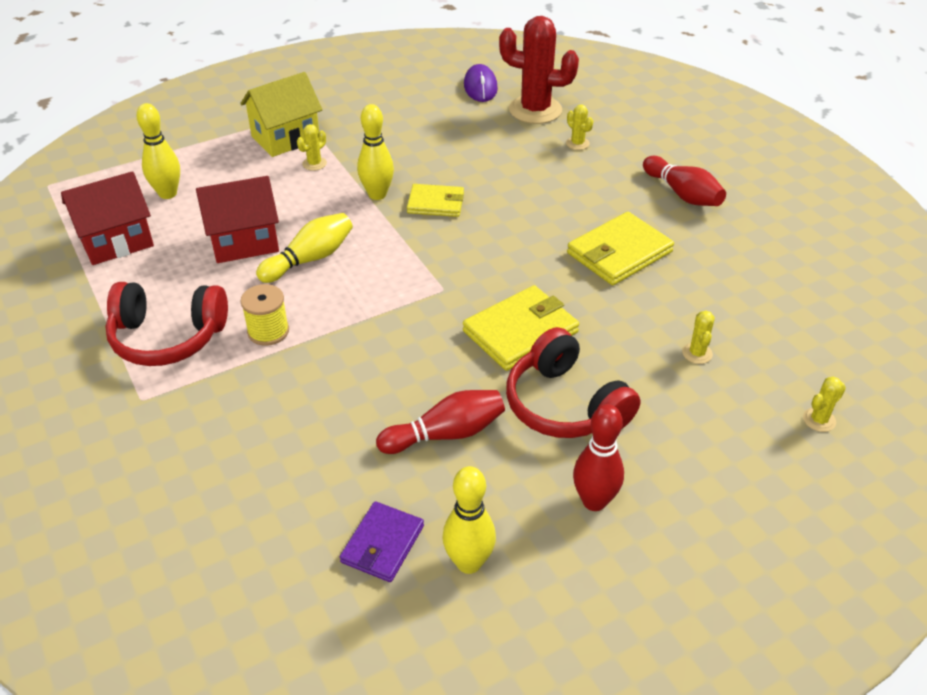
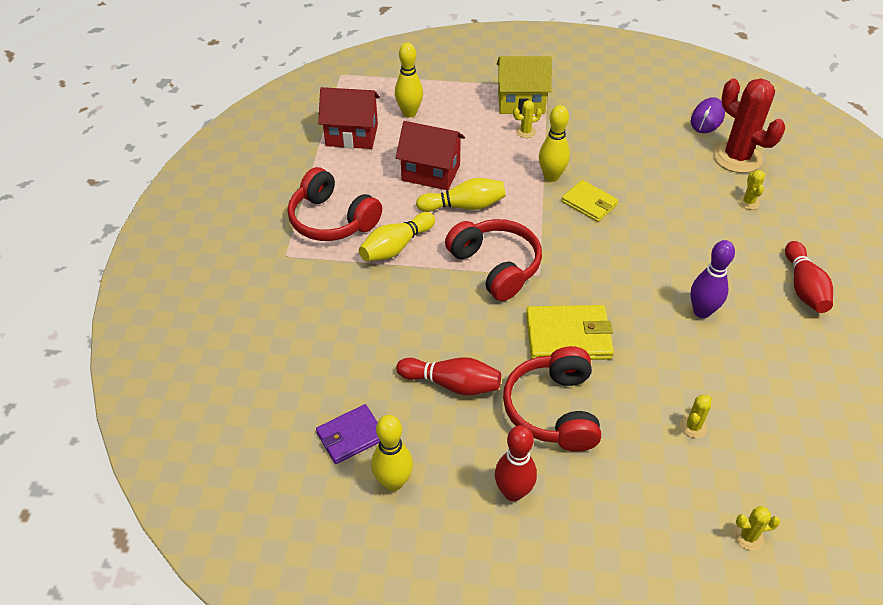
camera: 35 degrees right, 5 degrees up
yellow spool [240,284,289,346] -> yellow bowling pin [359,212,435,261]
yellow wallet [567,212,674,285] -> purple bowling pin [690,240,735,318]
none -> red headphones [445,219,542,301]

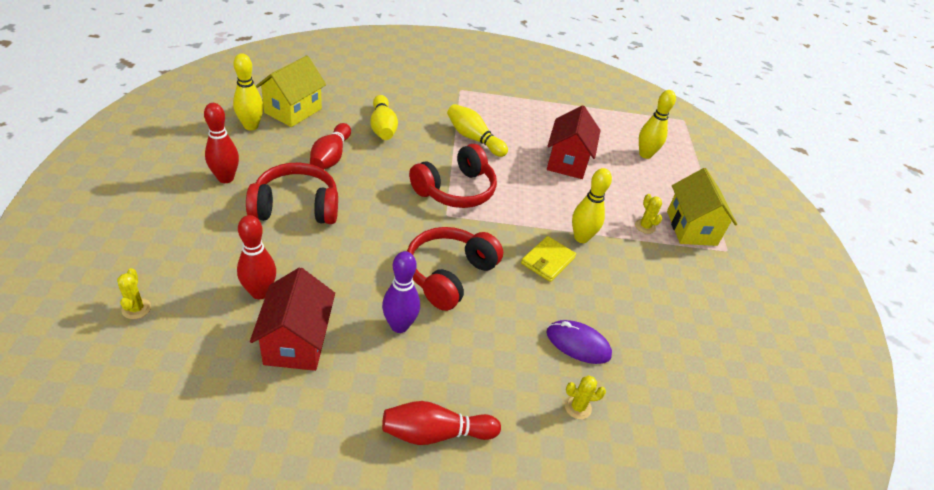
camera: 80 degrees right, 5 degrees down
red headphones [288,167,382,241] -> red headphones moved to [407,227,503,311]
purple wallet [316,404,380,464] -> yellow house [255,55,326,127]
red house [318,87,380,149] -> red house moved to [250,267,335,371]
yellow bowling pin [416,178,506,212] -> yellow bowling pin moved to [370,95,398,140]
yellow wallet [526,305,614,360] -> none
yellow cactus [680,395,712,438] -> red bowling pin [237,215,276,299]
purple mouse [691,97,725,133] -> purple mouse moved to [546,320,612,364]
red cactus [713,79,785,173] -> none

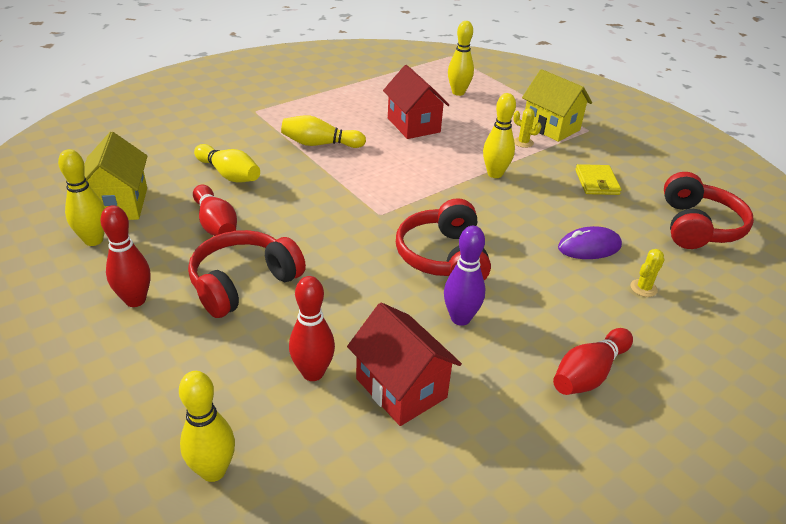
camera: 35 degrees left, 5 degrees down
yellow cactus [117,268,151,319] -> yellow bowling pin [179,371,235,482]
red headphones [409,144,497,208] -> red headphones moved to [664,172,754,249]
yellow wallet [521,236,576,282] -> yellow wallet moved to [575,164,621,195]

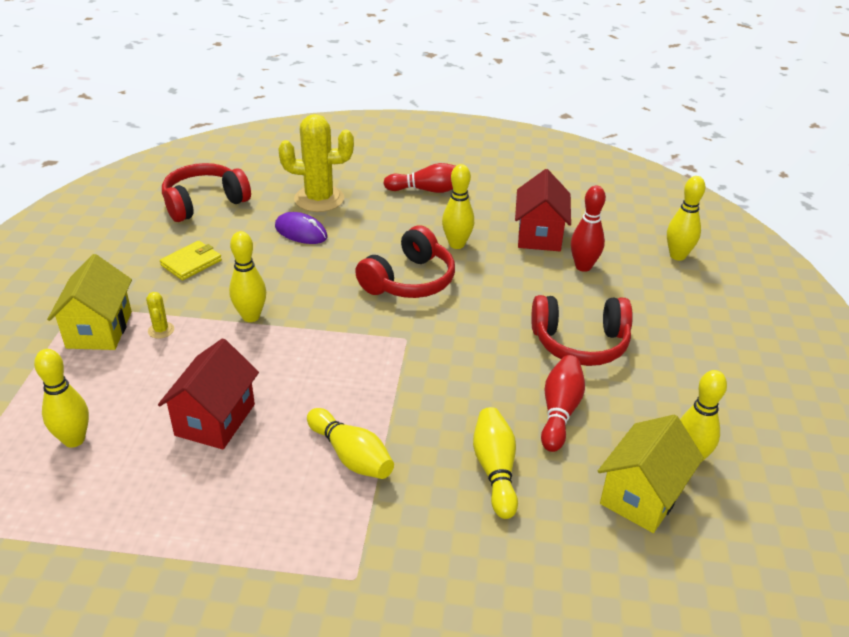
camera: 135 degrees left, 0 degrees up
red bowling pin [100,205,150,307] -> none
purple bowling pin [444,226,485,326] -> yellow bowling pin [442,164,474,249]
yellow cactus [630,249,665,297] -> yellow cactus [278,114,354,212], size x2.36

